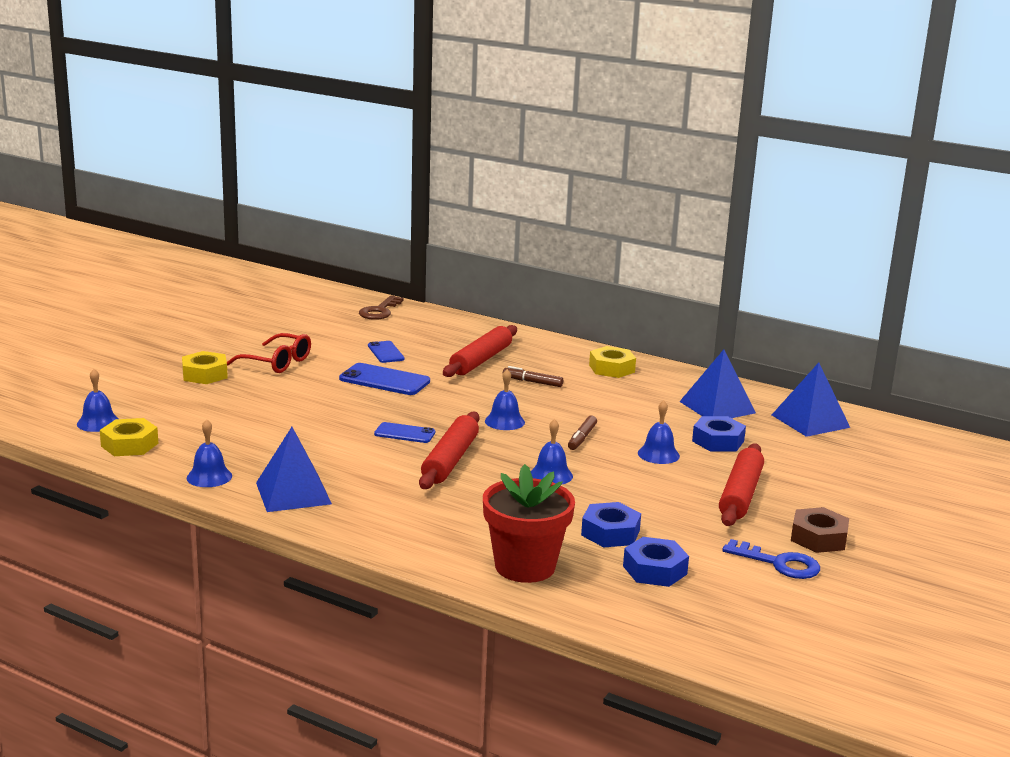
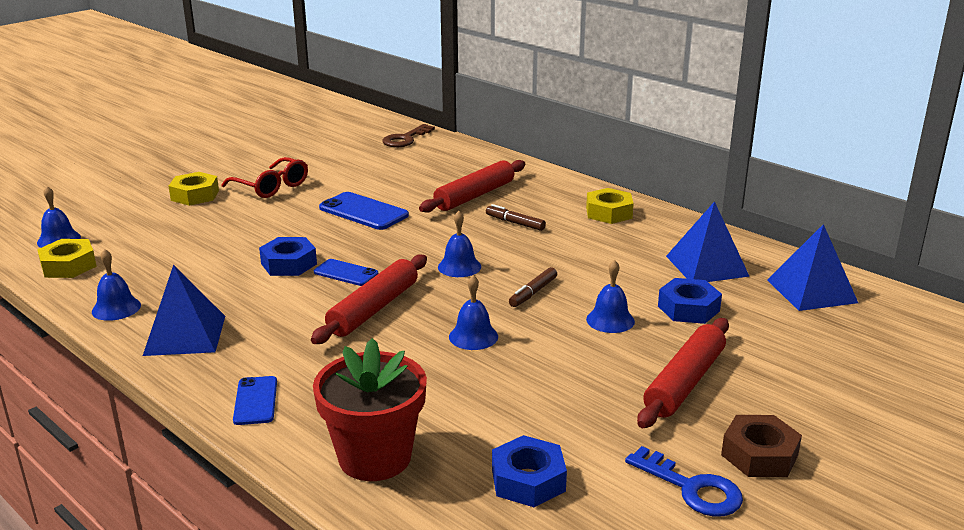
camera: 15 degrees right, 5 degrees up
blue phone [368,341,405,363] -> blue phone moved to [233,376,277,425]
blue nut [581,502,641,547] -> blue nut moved to [259,237,317,276]

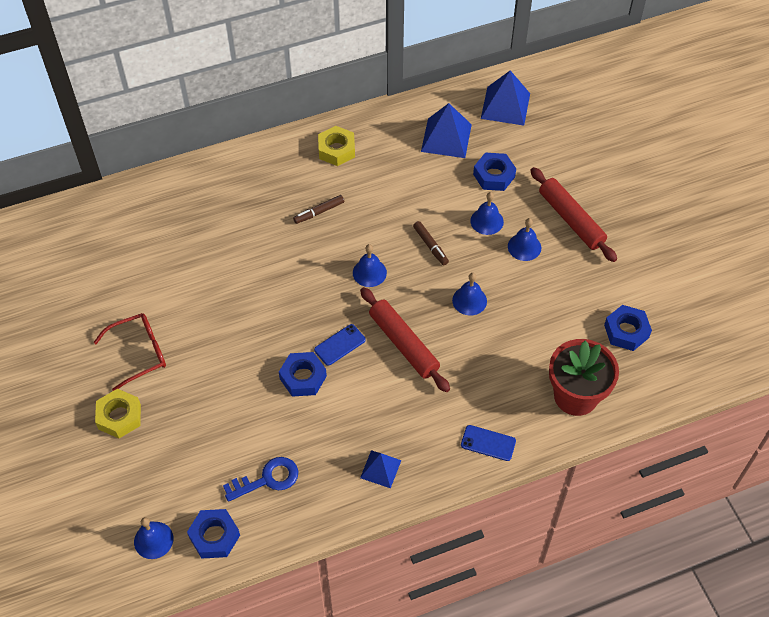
camera: 65 degrees left, 30 degrees up
yellow nut [37,239,97,278] -> blue nut [187,509,240,559]
blue bell [92,249,141,321] -> blue bell moved to [508,218,541,261]
blue pyramid [143,264,225,356] -> blue pyramid [360,450,401,488], size x0.61
blue phone [319,192,409,230] -> none
brown key [382,124,435,147] -> none
red rolling pin [419,160,525,213] -> none
blue key [625,446,743,517] -> blue key moved to [223,457,298,502]
brown nut [721,415,802,477] -> none

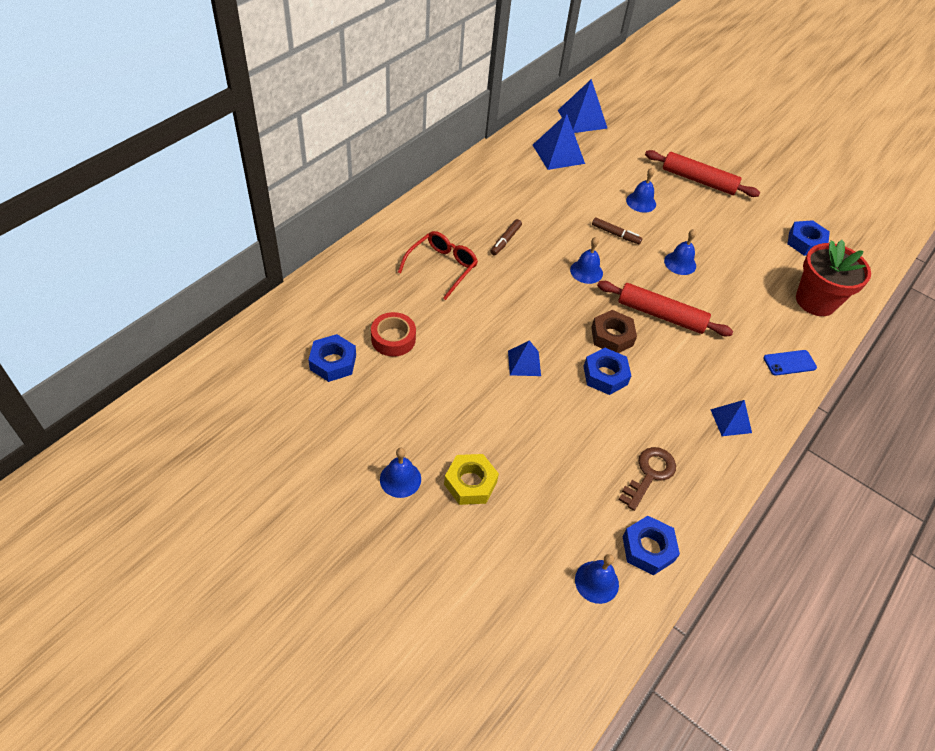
camera: 35 degrees left, 5 degrees down
red glasses [94,313,166,391] -> red glasses moved to [398,231,478,300]
blue key [223,457,298,502] -> brown key [619,447,676,511]
blue phone [314,324,366,366] -> brown nut [591,310,637,353]
yellow nut [318,126,355,166] -> none
blue nut [473,153,516,191] -> blue nut moved to [308,334,356,382]
blue bell [508,218,541,261] -> blue bell moved to [380,448,421,498]
none -> red tape [371,312,416,357]
none -> blue pyramid [508,340,541,376]

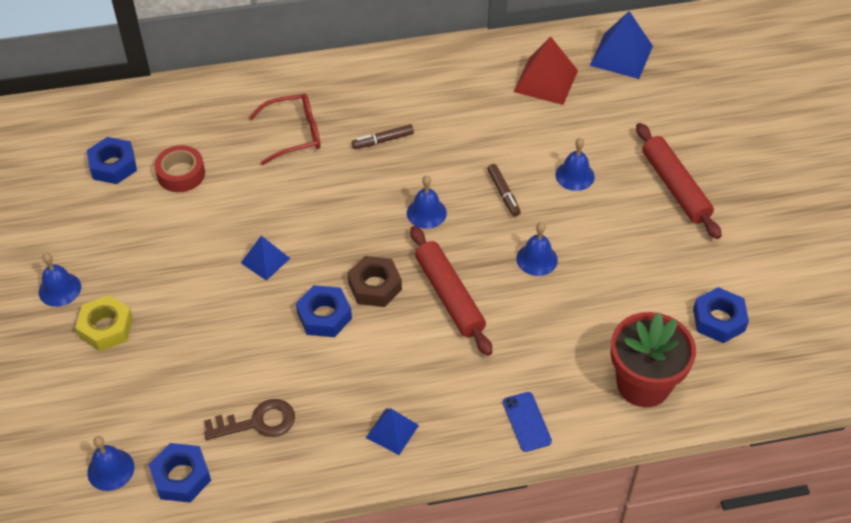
camera: 45 degrees right, 0 degrees up
blue pyramid [533,114,585,170] -> red pyramid [514,37,578,105]
blue phone [763,350,817,376] -> blue phone turned 45 degrees clockwise [503,392,552,452]

